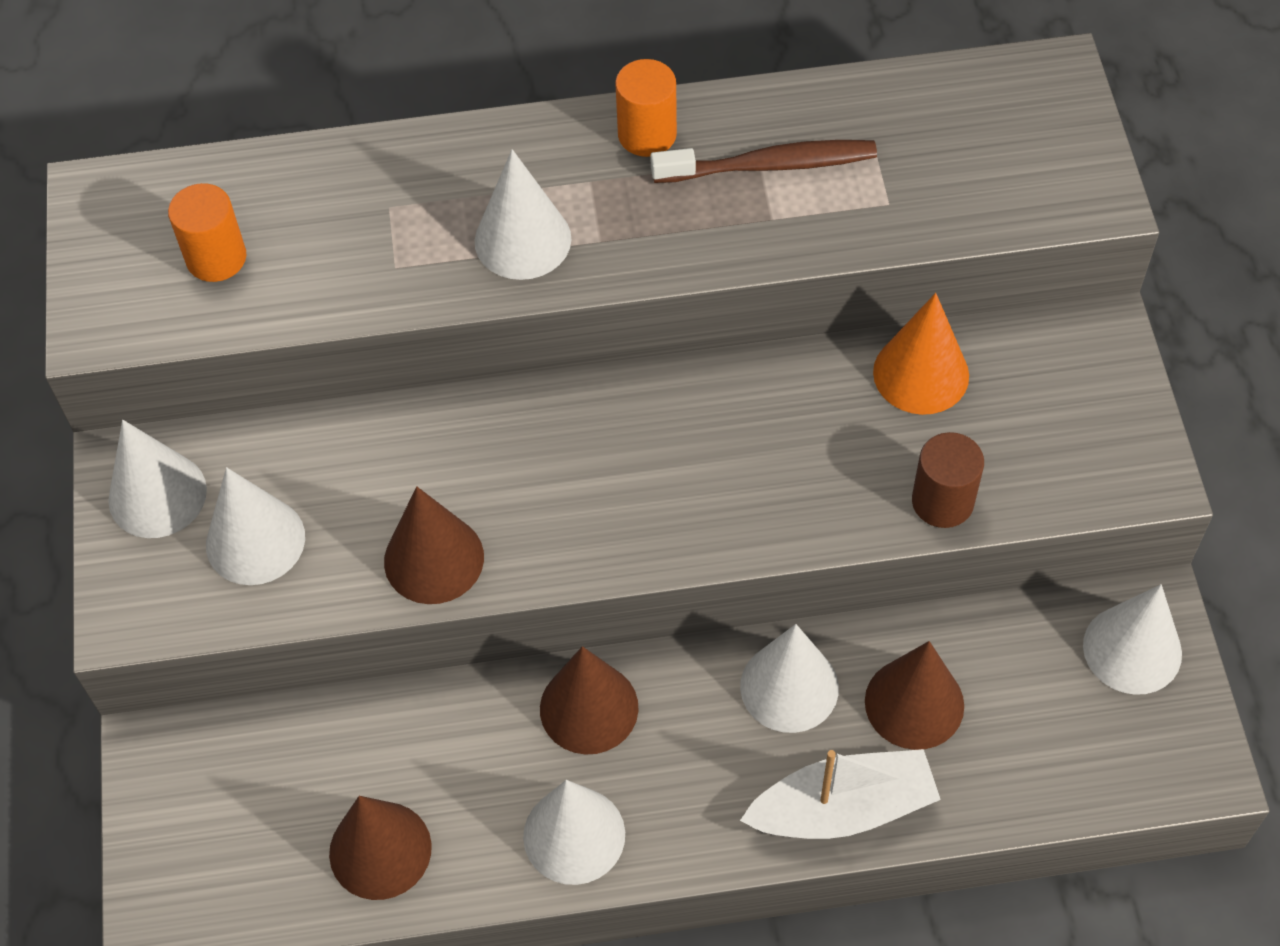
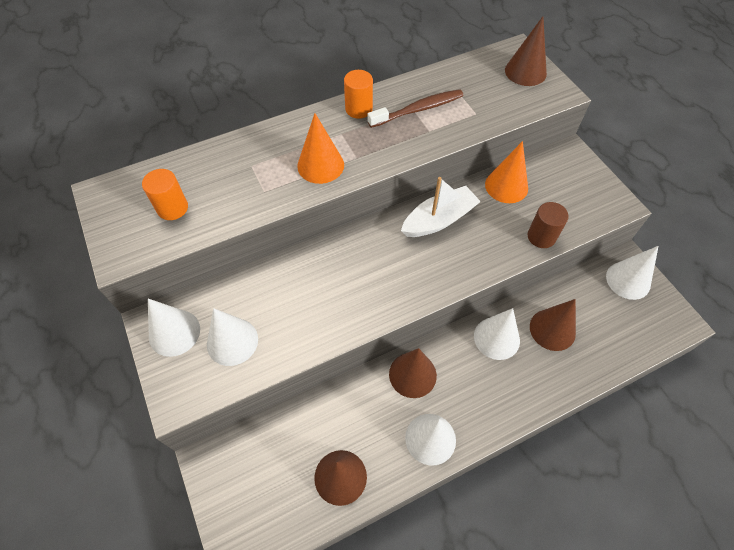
camera: 20 degrees left, 0 degrees up
brown cone [384,486,484,604] -> brown cone moved to [505,16,547,86]
white cone [475,149,571,280] -> orange cone [297,113,344,184]
white boat [740,749,941,839] -> white boat moved to [401,177,481,237]

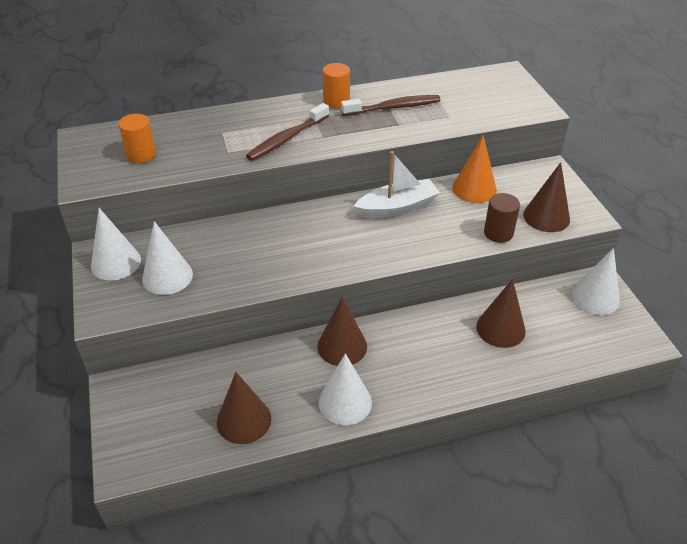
camera: 10 degrees right, 15 degrees down
orange cone [297,113,344,184] -> brown toothbrush [246,103,329,161]
white cone [474,308,520,360] -> none
brown cone [505,16,547,86] -> brown cone moved to [523,162,570,232]

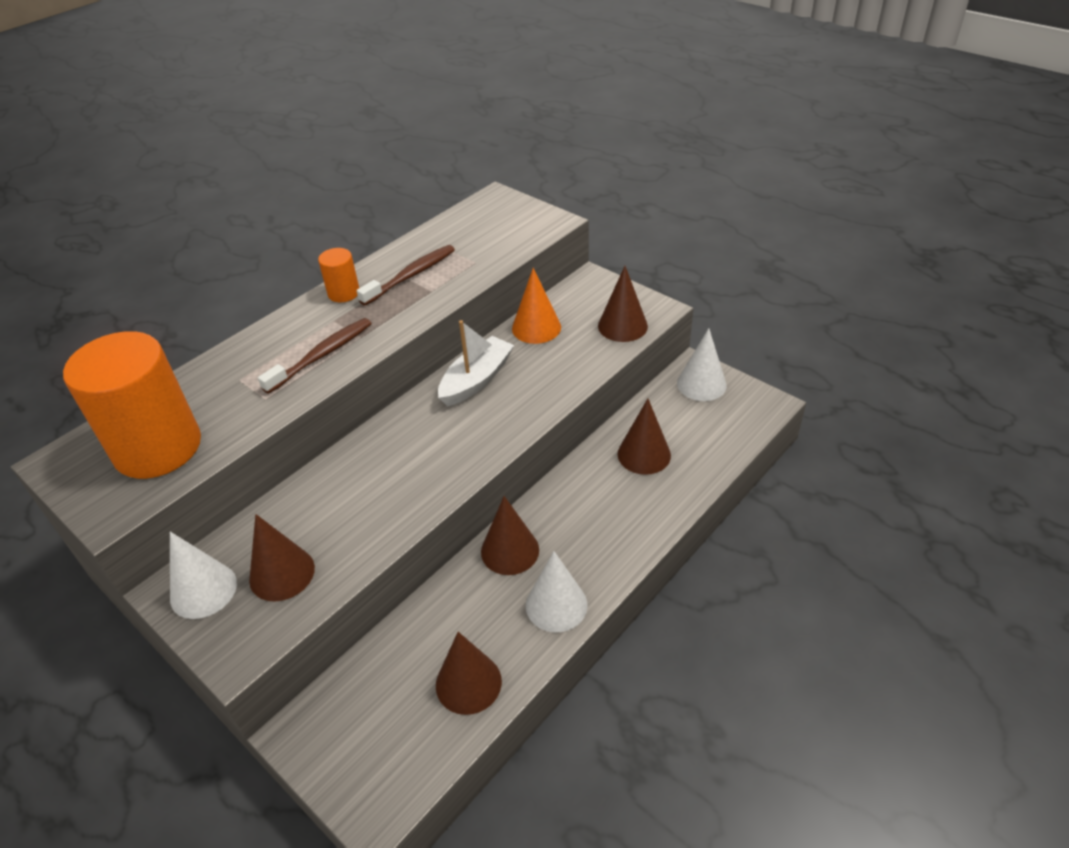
camera: 30 degrees left, 0 degrees up
orange cylinder [118,114,156,163] -> orange cylinder [63,331,201,479], size x2.21
white cone [142,221,193,295] -> brown cone [249,514,315,601]
brown toothbrush [246,103,329,161] -> brown toothbrush turned 150 degrees counterclockwise [258,318,372,394]
brown cylinder [484,193,520,243] -> none

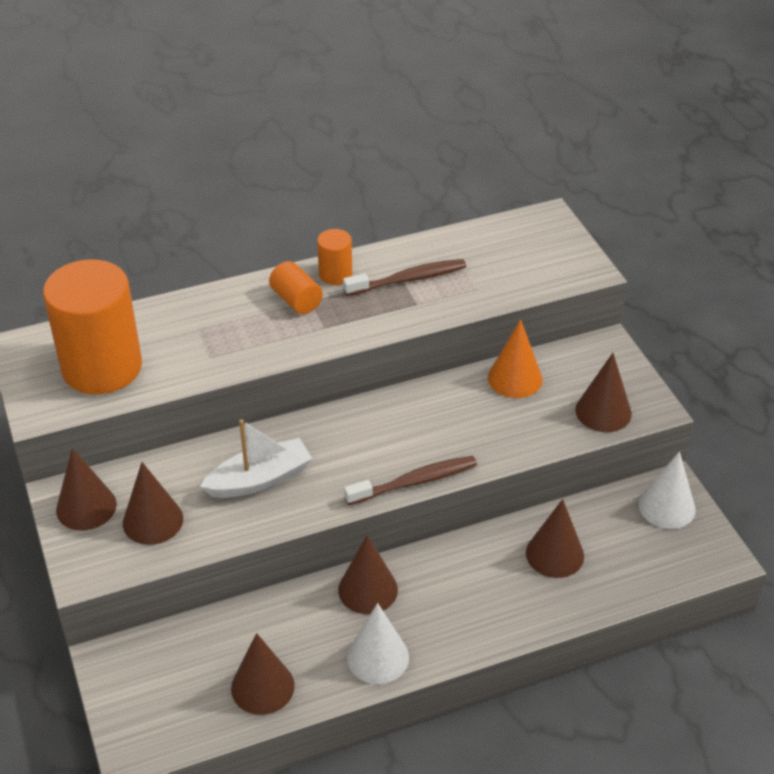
camera: 25 degrees right, 0 degrees up
white cone [170,532,237,619] -> brown cone [56,448,117,531]
brown toothbrush [258,318,372,394] -> brown toothbrush moved to [344,456,477,505]
white boat [438,320,514,406] -> white boat moved to [200,419,312,498]
none -> orange cylinder [269,261,323,314]

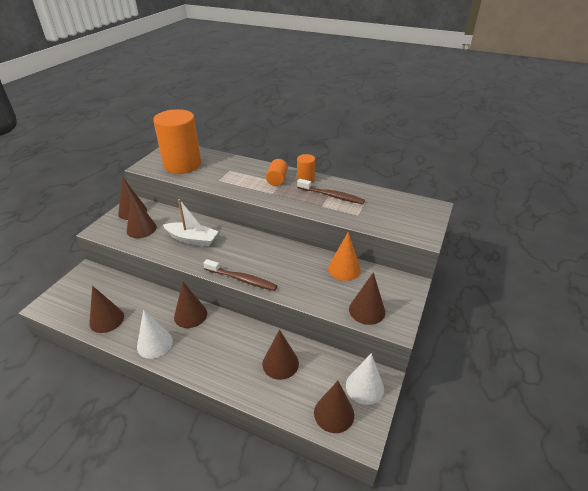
camera: 45 degrees right, 5 degrees down
none -> brown cone [314,381,354,433]

